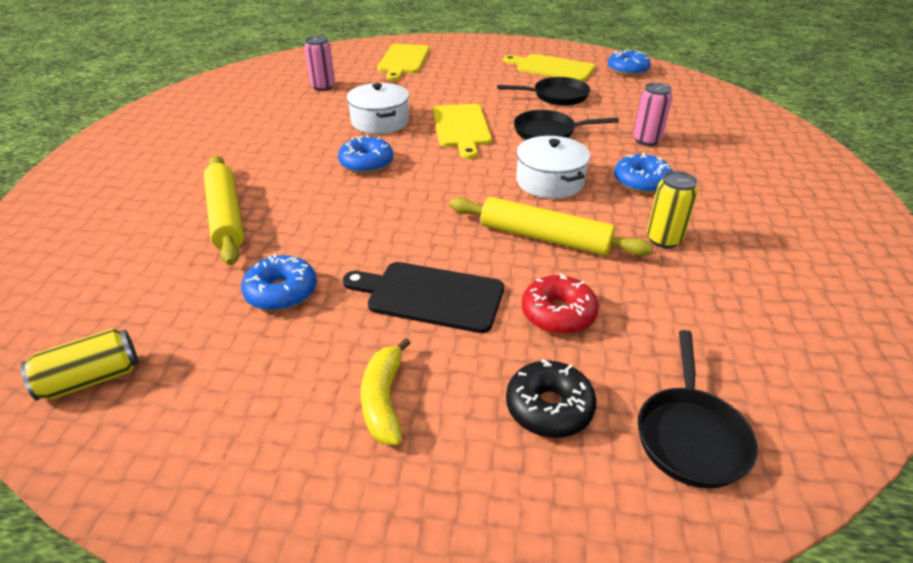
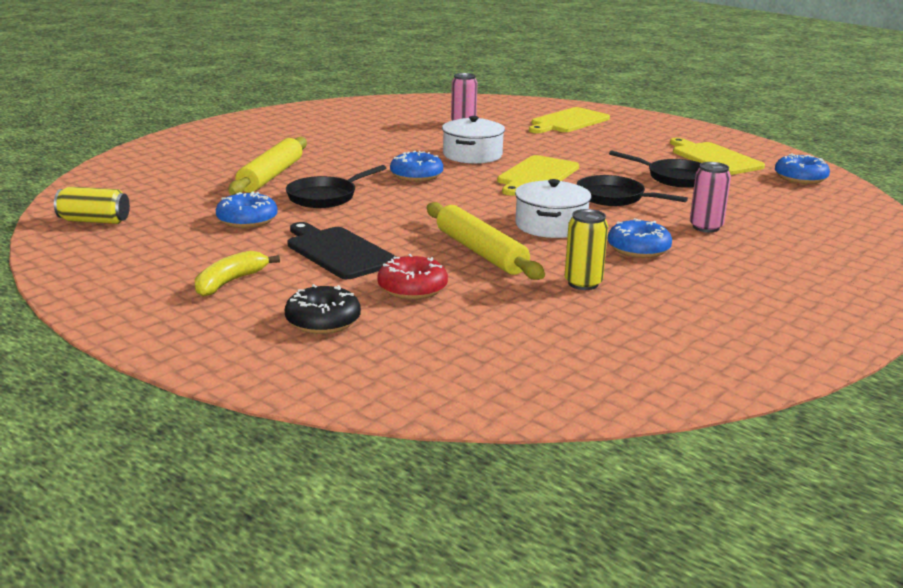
camera: 35 degrees right, 15 degrees down
black pan [638,330,758,489] -> black pan moved to [286,165,386,208]

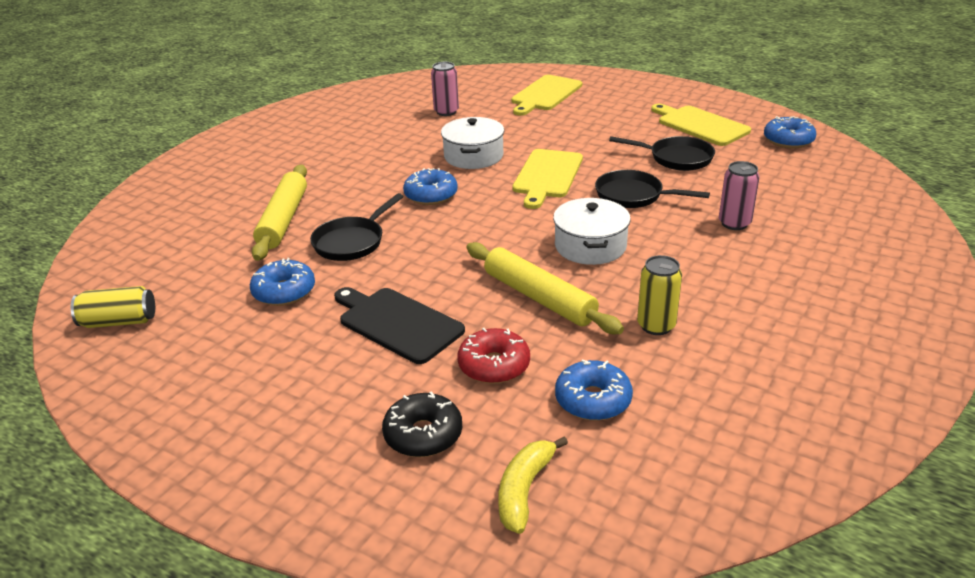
camera: 10 degrees left, 10 degrees up
yellow banana [195,251,280,297] -> yellow banana moved to [498,437,568,534]
blue donut [608,218,672,258] -> blue donut moved to [555,360,633,421]

